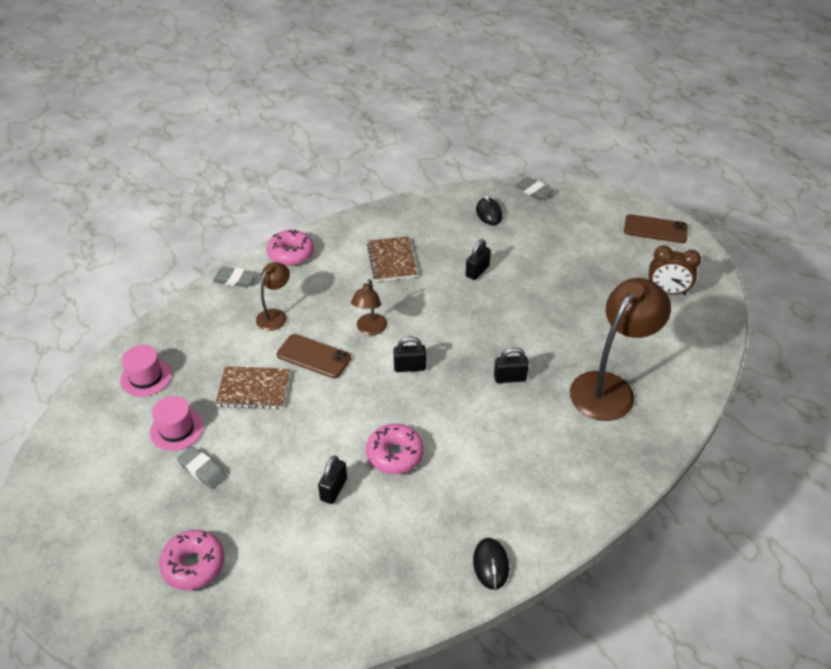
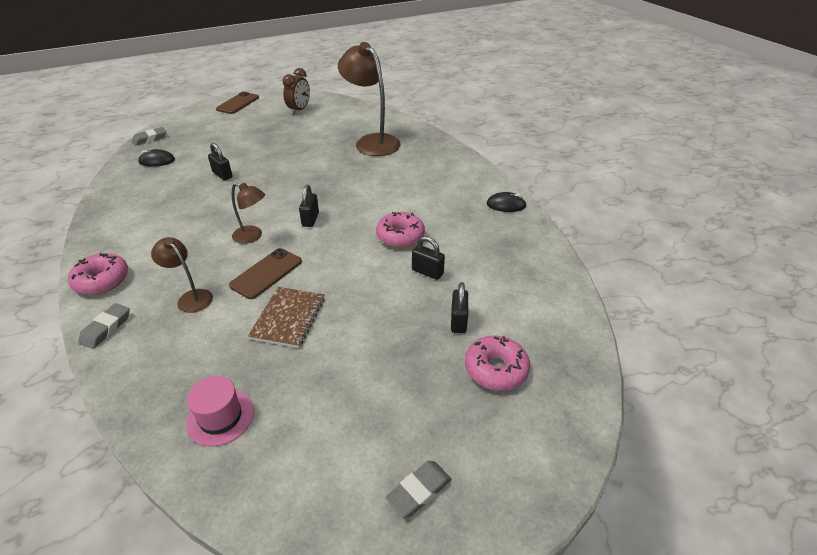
camera: 80 degrees left, 5 degrees down
pink hat [150,396,204,451] -> none
grey eraser [177,446,227,489] -> grey eraser moved to [386,461,452,518]
brown notebook [367,236,418,282] -> none
black padlock [494,347,529,383] -> black padlock moved to [451,282,468,333]

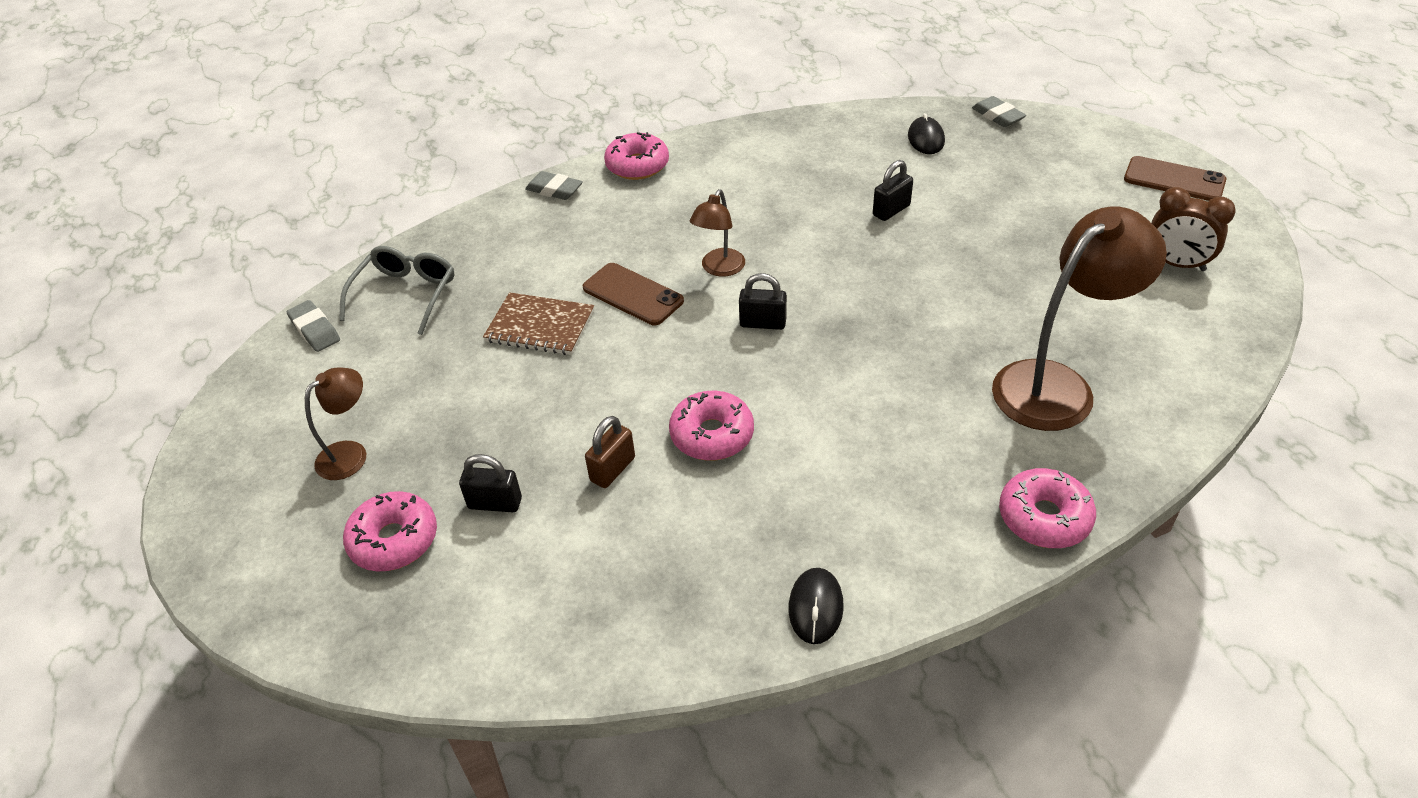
camera: 95 degrees right, 5 degrees up
brown lamp [151,237,213,313] -> brown lamp moved to [305,367,366,480]
pink hat [186,376,254,447] -> grey glasses [339,246,454,335]
grey eraser [386,461,452,518] -> grey eraser moved to [287,300,340,352]
black padlock [412,236,445,280] -> brown padlock [585,416,635,488]
none -> pink donut [999,468,1096,548]

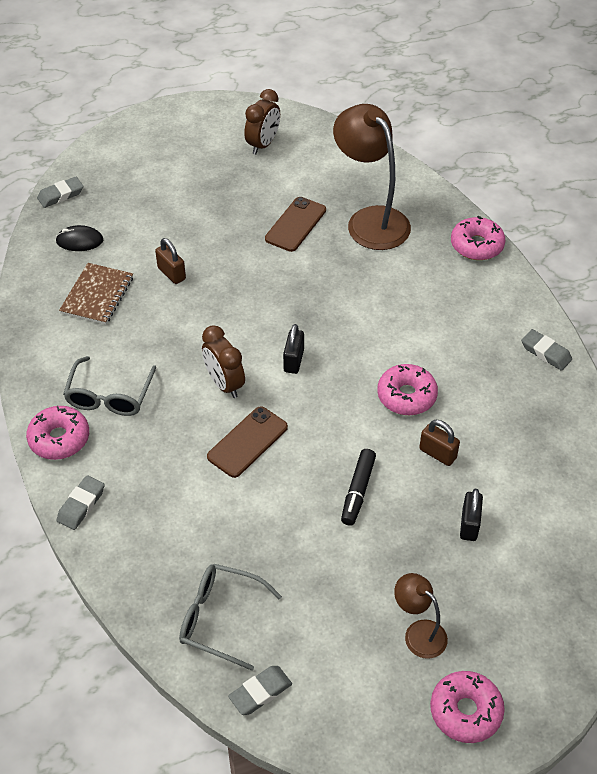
camera: 90 degrees left, 5 degrees up
pink donut [343,491,437,572] -> pink donut moved to [430,671,505,743]
brown notebook [483,292,594,355] -> brown notebook moved to [59,263,133,325]
brown lamp [690,189,745,277] -> brown clock [202,325,245,398]
black mouse [789,568,844,644] -> grey eraser [521,329,572,371]
black padlock [873,160,913,221] -> brown padlock [155,238,186,284]
brown phone [1124,156,1226,201] -> brown phone moved to [265,197,326,252]
none -> grey glasses [63,356,156,416]
none -> black marker [341,449,376,526]

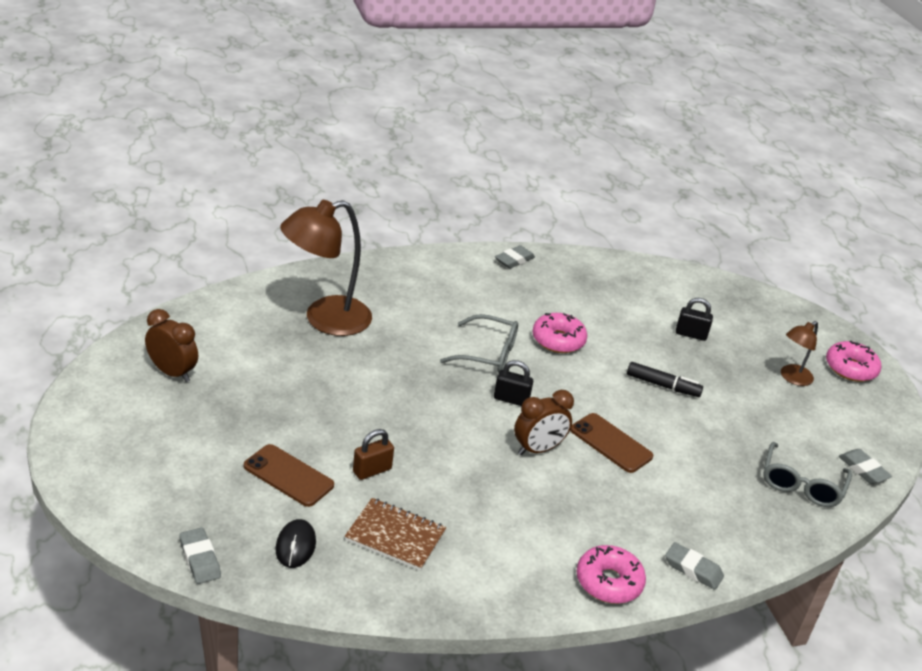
camera: 90 degrees left, 15 degrees down
grey glasses [63,356,156,416] -> grey glasses moved to [440,314,518,372]
brown phone [265,197,326,252] -> brown phone moved to [244,444,334,507]
brown padlock [419,420,460,466] -> none
pink donut [451,216,505,260] -> none

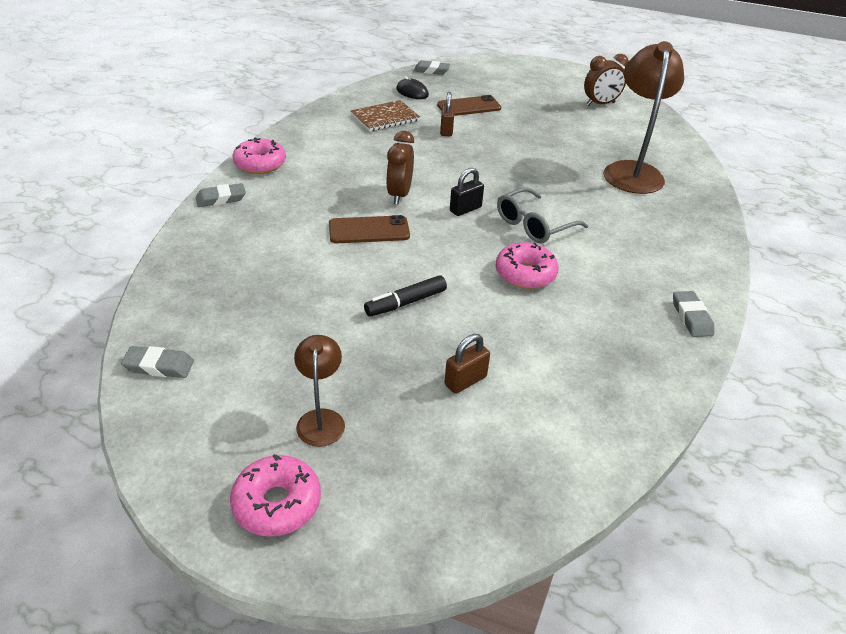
camera: 130 degrees right, 5 degrees up
black padlock [676,298,713,341] -> brown padlock [444,334,490,394]
grey glasses [763,442,852,507] -> none

